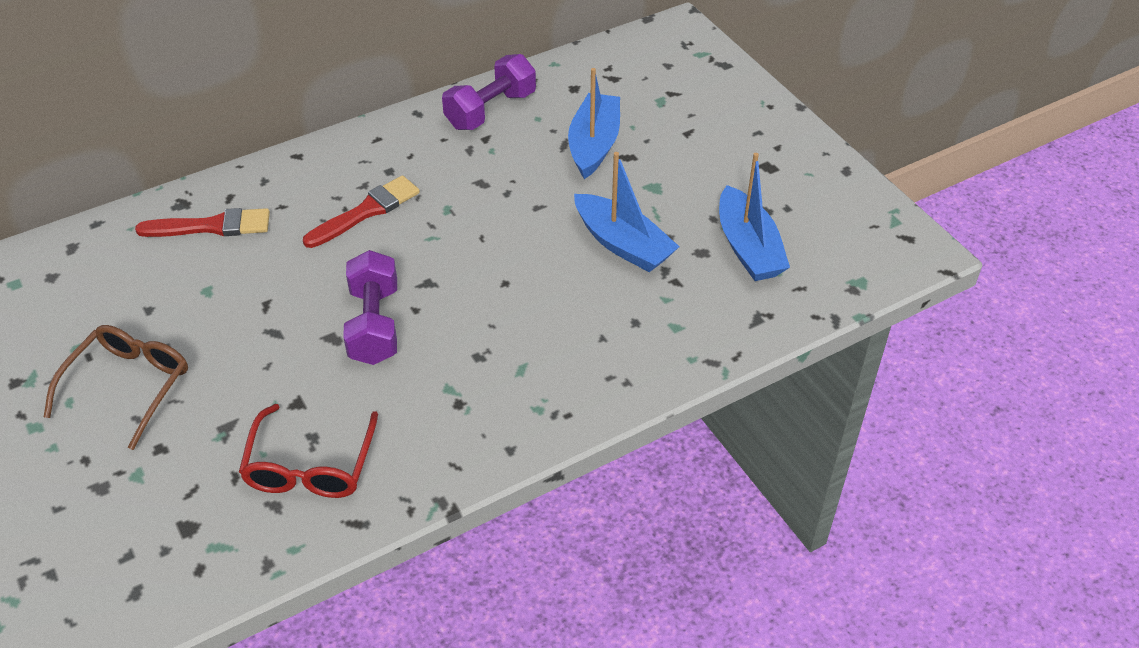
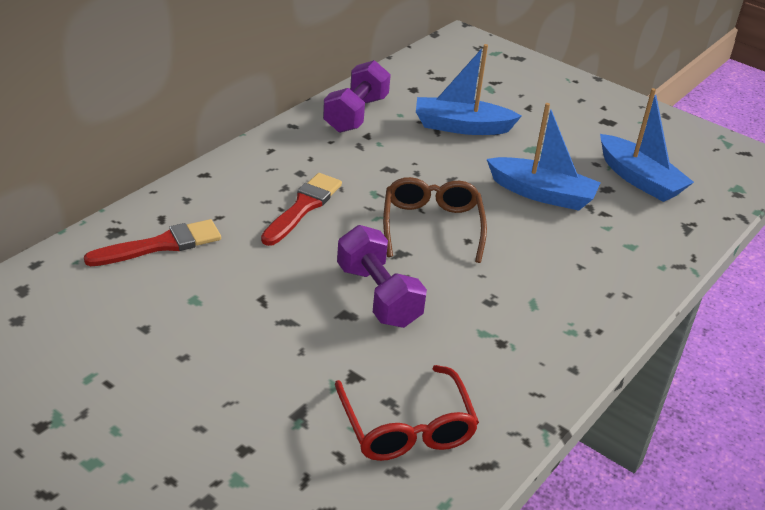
camera: 25 degrees left, 10 degrees down
brown glasses [44,325,188,450] -> brown glasses moved to [383,177,487,263]
blue boat [568,68,620,179] -> blue boat turned 75 degrees counterclockwise [416,44,522,135]

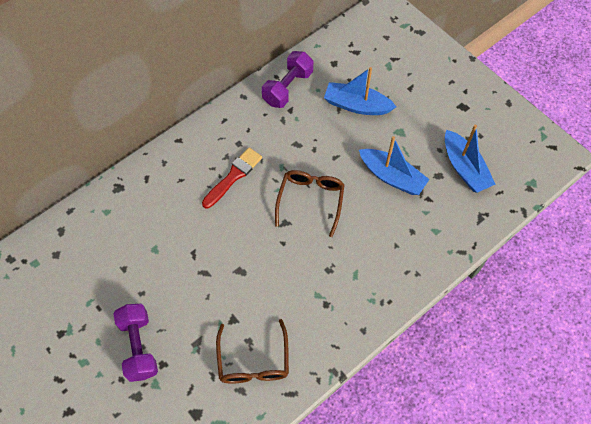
camera: 15 degrees right, 25 degrees up
red brush [84,219,221,266] -> none
red glasses [335,365,479,461] -> brown glasses [216,319,289,384]
purple dumbbell [337,225,427,328] -> purple dumbbell moved to [113,304,158,382]

